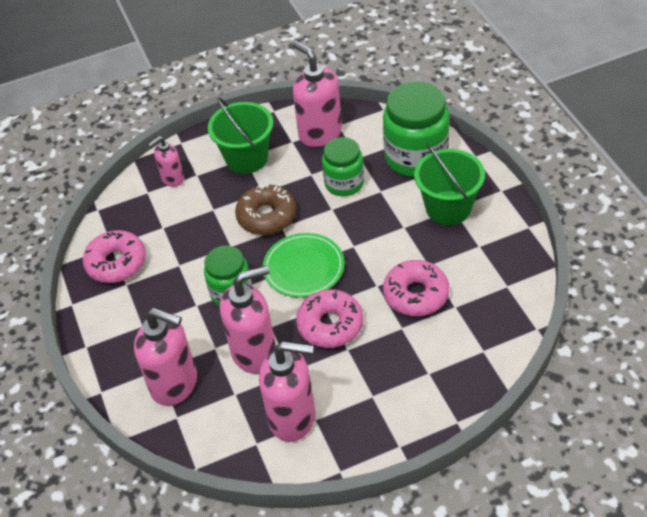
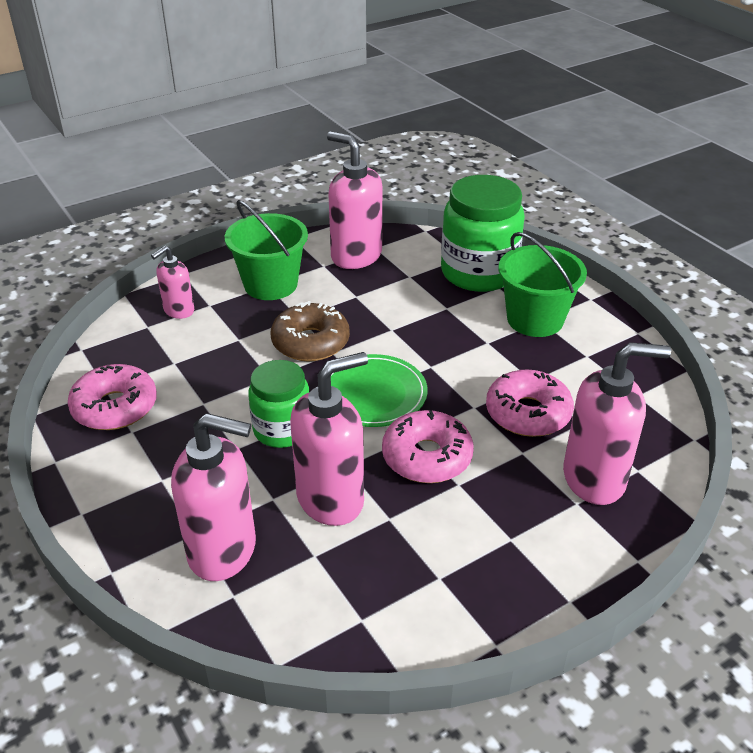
camera: 15 degrees left, 10 degrees down
pink soap dispenser [259,342,315,442] -> pink soap dispenser moved to [563,342,671,505]
green jar [322,137,364,196] -> none

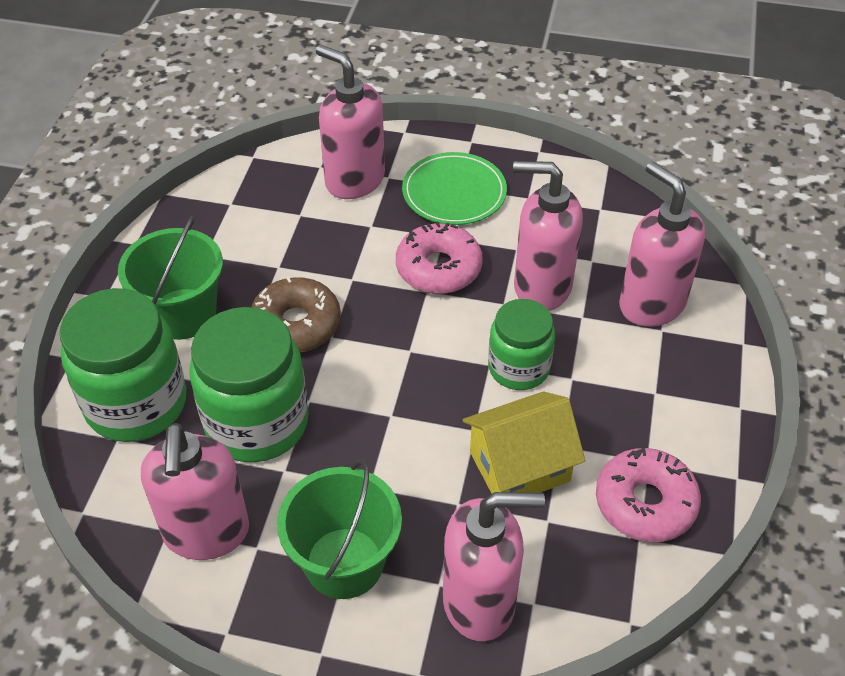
camera: 135 degrees left, 10 degrees up
pink soap dispenser [151,245,194,319] -> pink soap dispenser [443,492,545,641], size x1.79
brown donut [271,301,350,361] -> brown donut moved to [251,276,341,352]
green plate [331,354,428,427] -> green plate moved to [402,152,507,225]
pink donut [486,369,574,437] -> none
none -> green jar [189,307,309,462]
none -> yellow house [463,391,585,493]

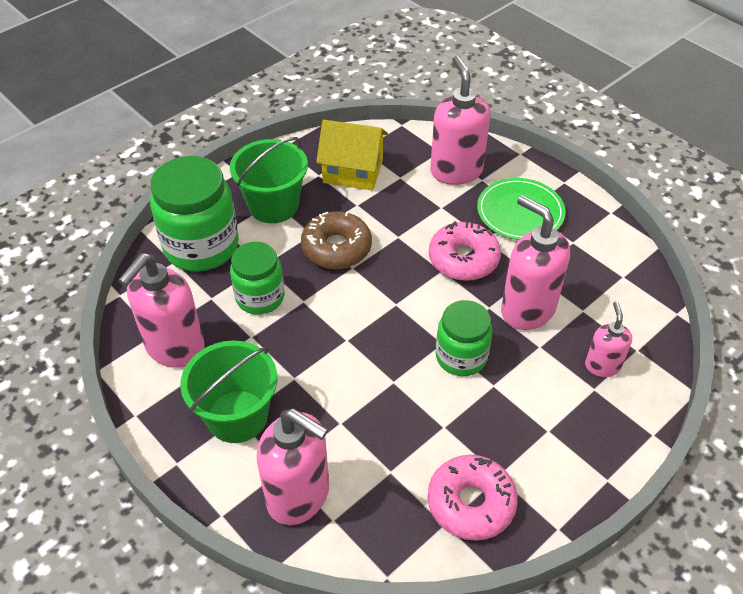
camera: 35 degrees right, 0 degrees up
green jar [189,307,309,462] -> green jar [230,242,285,315], size x0.62
yellow house [463,391,585,493] -> yellow house moved to [316,120,388,191]
pink soap dispenser [619,162,705,327] -> pink soap dispenser [585,301,632,377], size x0.56

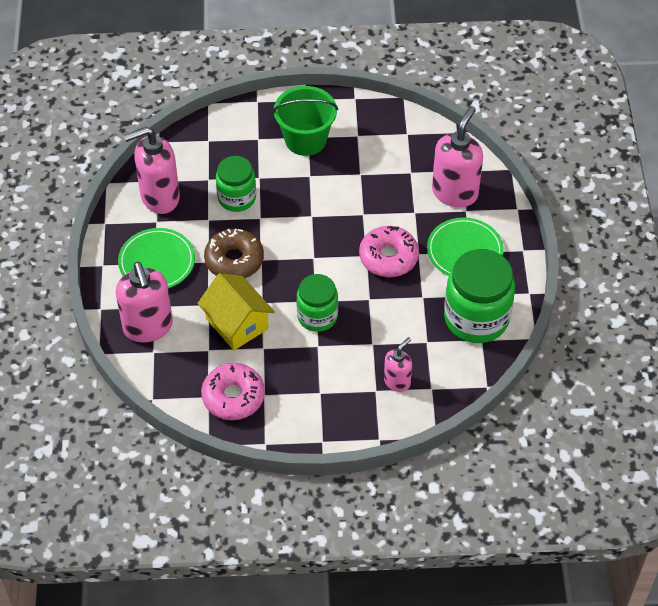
camera: 40 degrees right, 5 degrees up
green jar [150,156,239,271] -> green jar moved to [444,249,515,343]
green bucket [180,341,277,443] -> green plate [118,228,195,288]
brown donut [301,211,372,269] -> brown donut moved to [204,229,264,278]
yellow house [316,120,388,191] -> yellow house moved to [197,273,275,350]
pink soap dispenser [501,195,570,330] -> none

